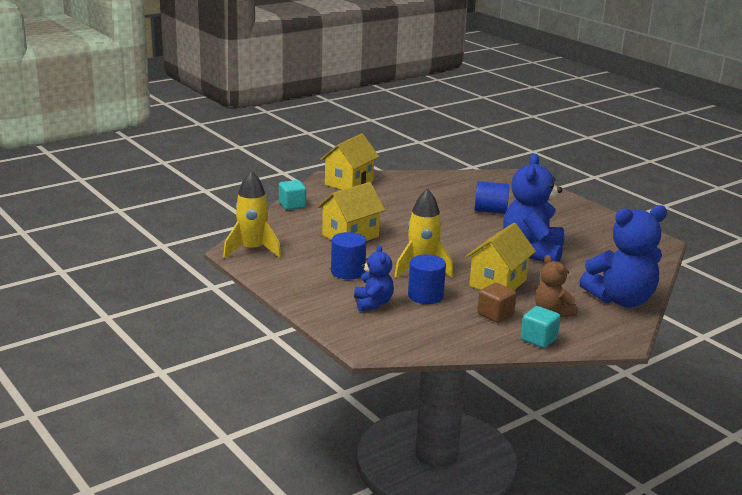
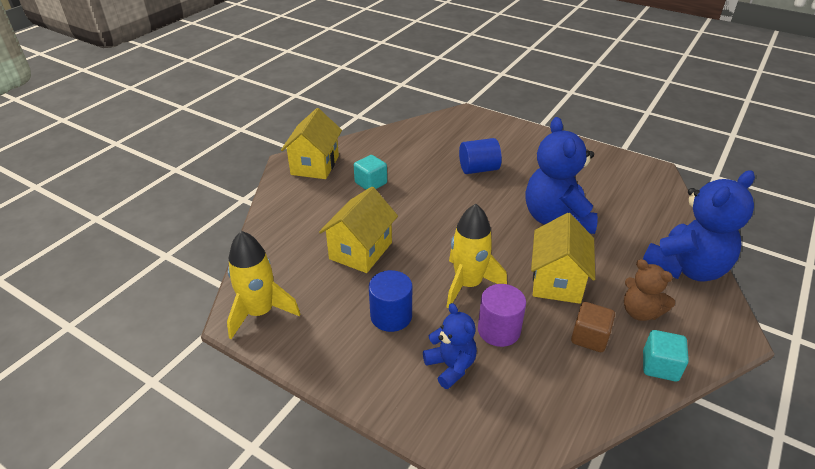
camera: 20 degrees left, 15 degrees up
turquoise cube [279,180,306,210] -> turquoise cube moved to [354,155,387,190]
blue cylinder [408,254,446,304] -> purple cylinder [478,284,526,347]

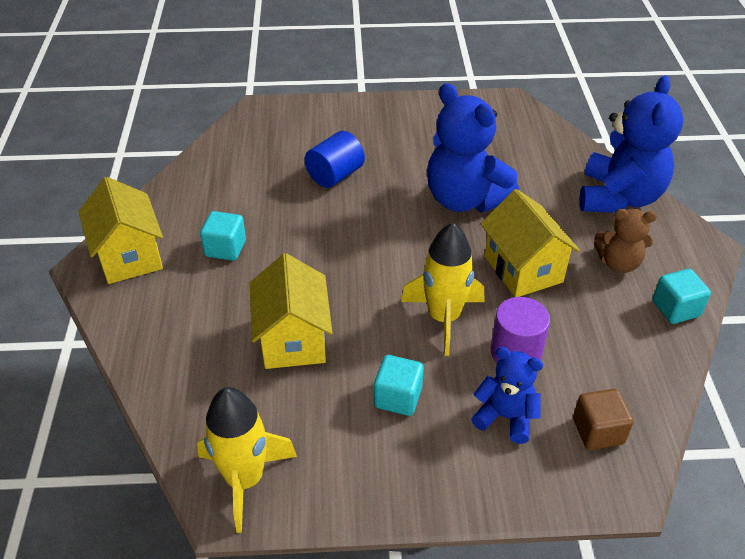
camera: 35 degrees left, 5 degrees up
blue cylinder [369,270,412,332] -> turquoise cube [374,355,424,416]
brown cube [571,302,615,352] -> brown cube moved to [573,389,634,450]

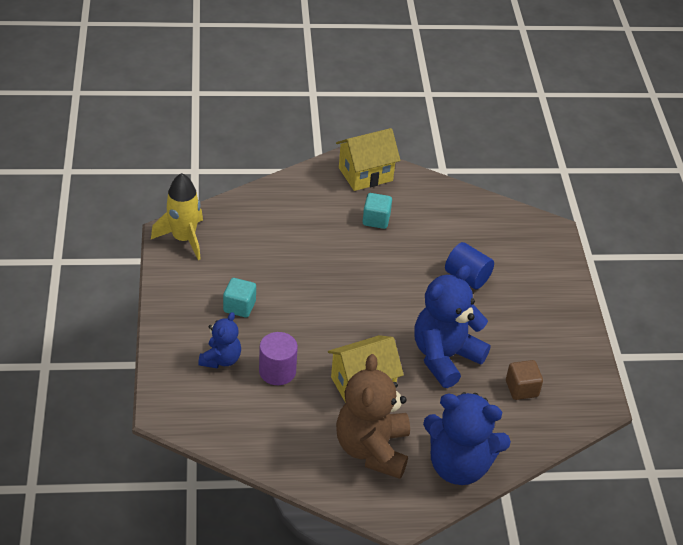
camera: 85 degrees right, 0 degrees up
yellow house [250,253,333,369] -> none
yellow rocket [401,223,484,356] -> none
brown cube [573,389,634,450] -> brown cube moved to [506,360,543,400]
brown teddy bear [594,209,657,273] -> brown teddy bear [336,354,410,479], size x1.81
turquoise cube [652,269,711,324] -> none

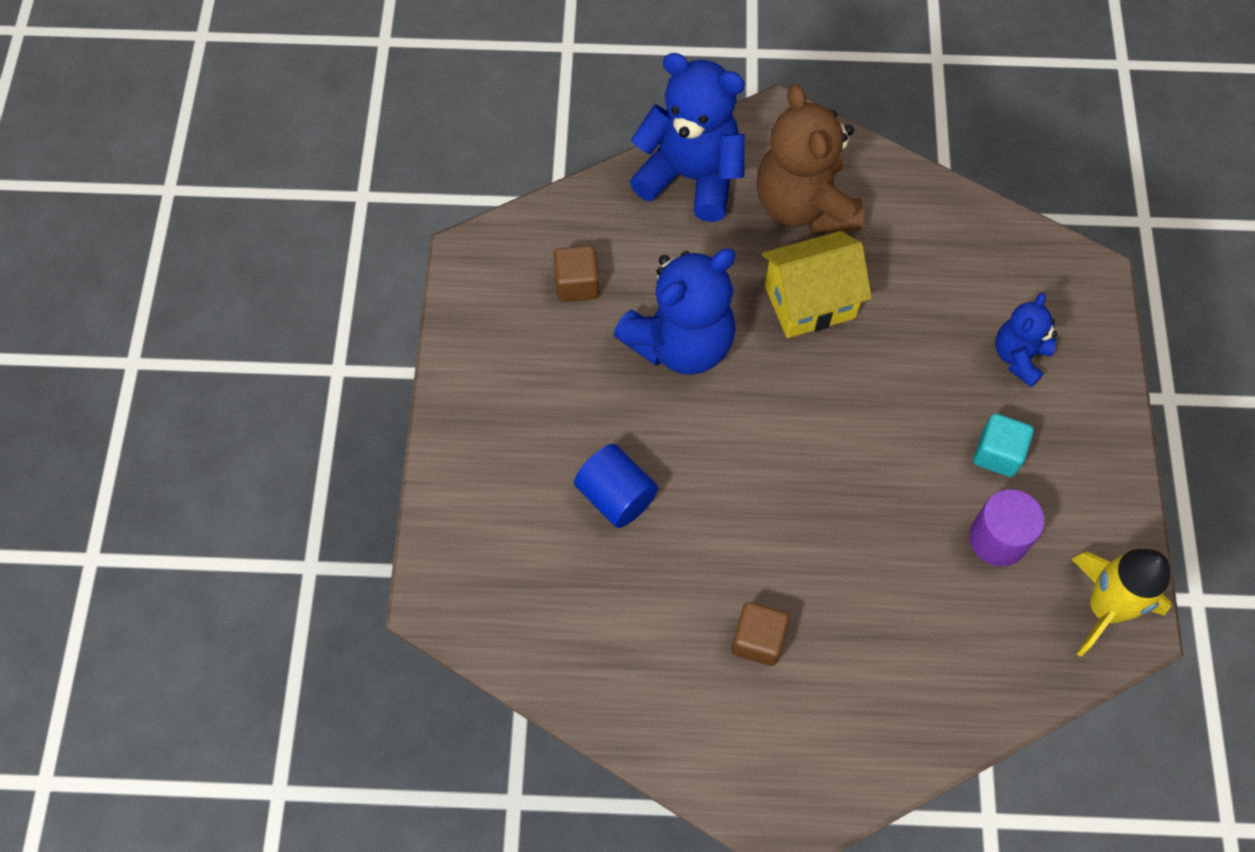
camera: 170 degrees left, 20 degrees up
purple cylinder [259,332,298,385] -> purple cylinder moved to [969,489,1045,566]
yellow house [336,128,400,191] -> none
brown teddy bear [336,354,410,479] -> brown teddy bear turned 150 degrees clockwise [757,84,863,233]
turquoise cube [363,193,392,229] -> brown cube [732,602,789,666]

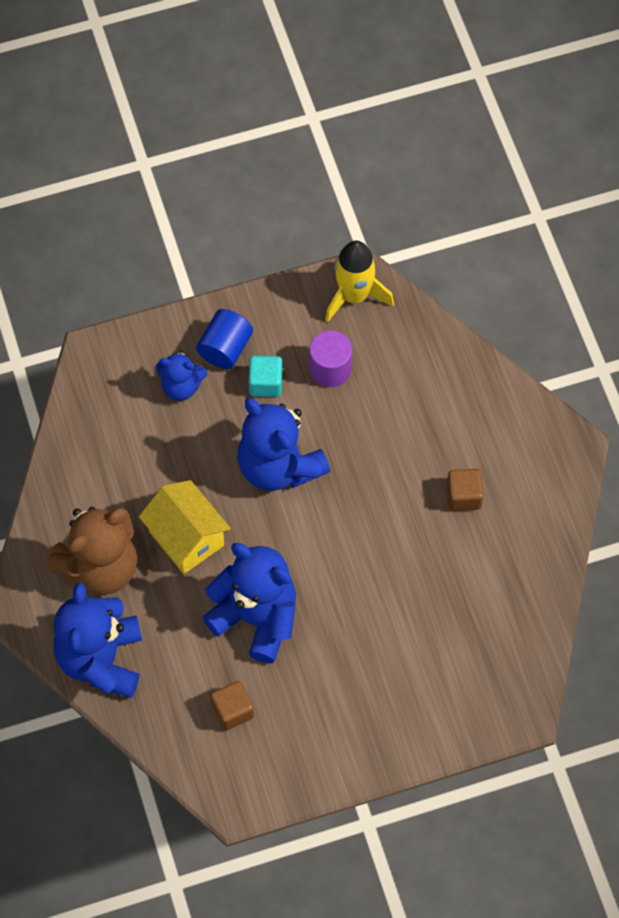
camera: 110 degrees left, 0 degrees up
blue cylinder [574,444,658,528] -> blue cylinder moved to [196,309,253,369]
none -> blue teddy bear [237,398,330,491]

